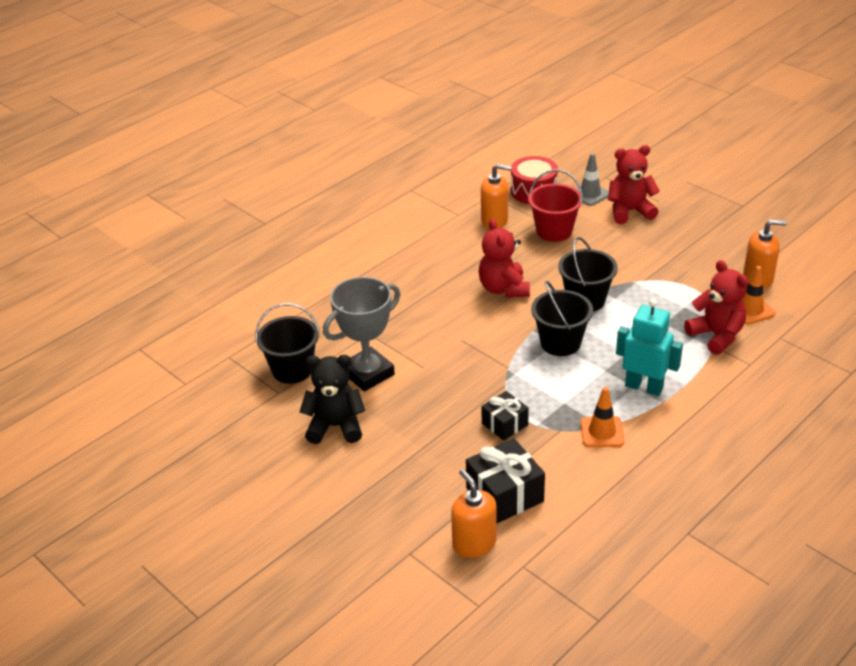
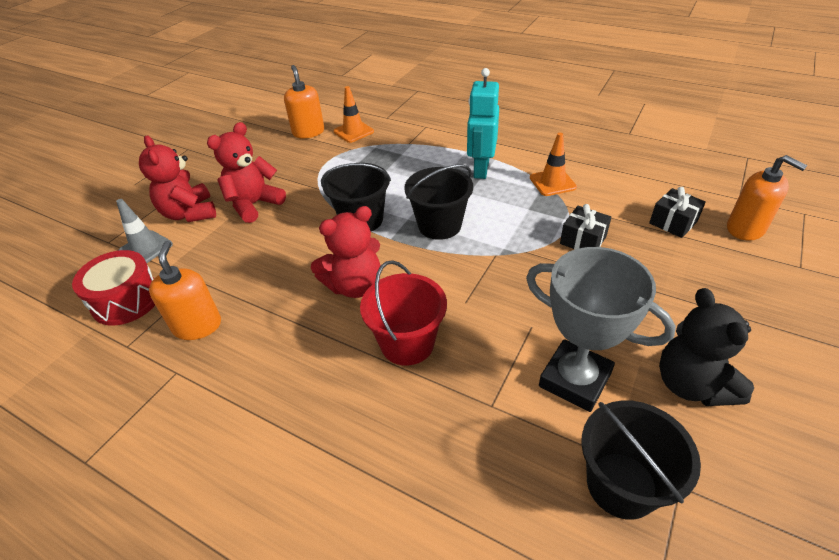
camera: 105 degrees left, 5 degrees up
orange soap dispenser [451,469,497,558] -> orange soap dispenser turned 90 degrees counterclockwise [727,155,808,240]
black gift [466,438,545,523] -> black gift [649,187,706,238], size x0.62
red bucket [528,169,583,242] -> red bucket moved to [360,260,447,365]
red teddy bear [684,260,748,355] -> red teddy bear moved to [207,122,286,223]

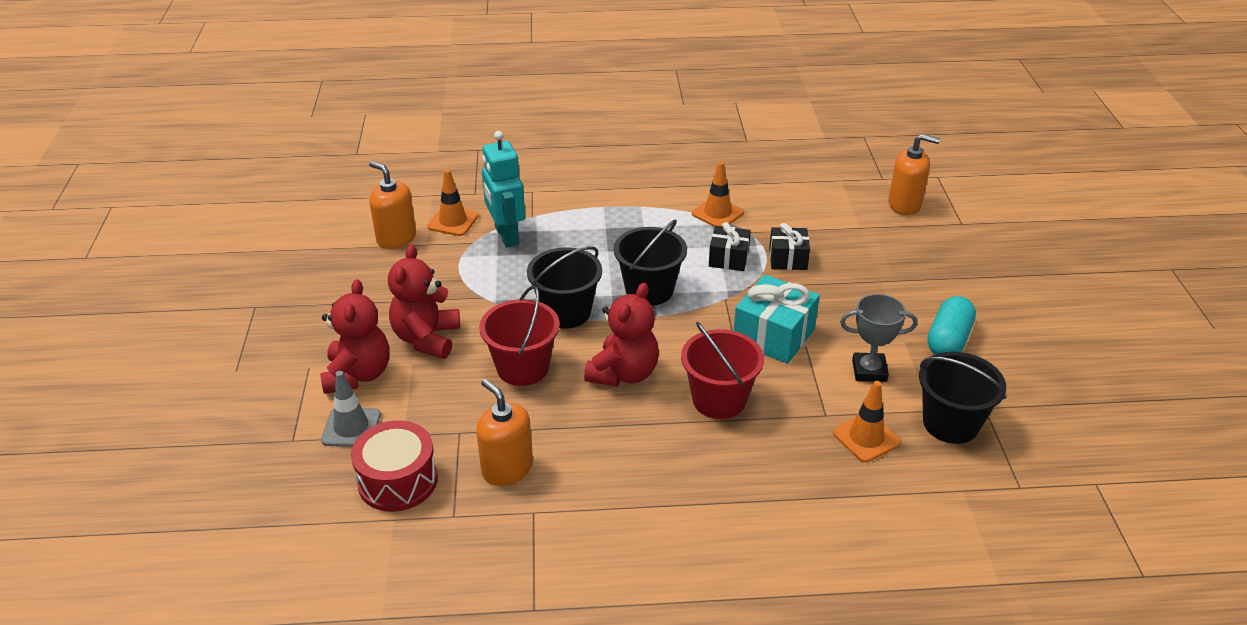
camera: 35 degrees left, 5 degrees down
red teddy bear [139,135,216,222] -> red teddy bear turned 120 degrees counterclockwise [320,279,389,394]
turquoise robot [467,68,499,179] -> turquoise robot moved to [482,131,525,248]
grey trophy [526,247,676,412] -> grey trophy [840,294,917,382], size x0.64
black gift [649,187,706,238] -> black gift moved to [709,222,751,271]
black teddy bear [659,288,754,406] -> turquoise capsule [927,296,976,355]
none -> red bucket [479,286,560,386]
none -> turquoise gift [734,274,820,364]
none -> orange traffic cone [833,381,901,462]

